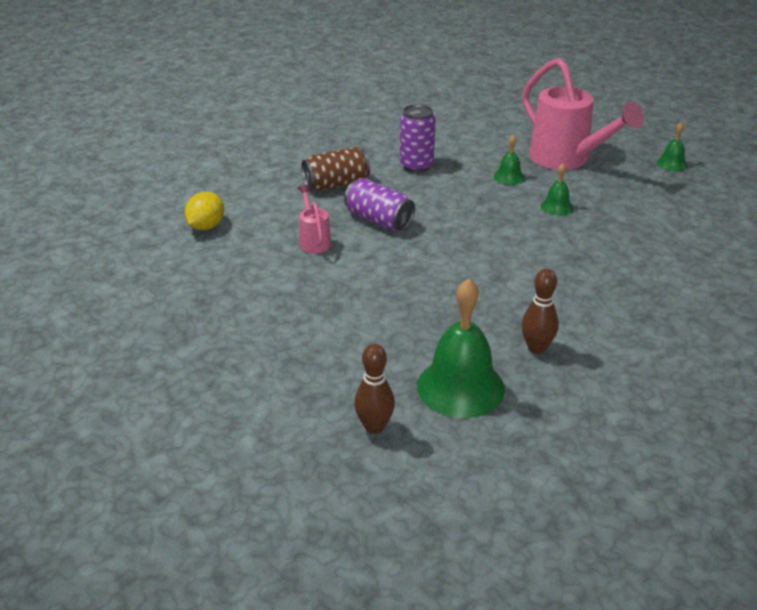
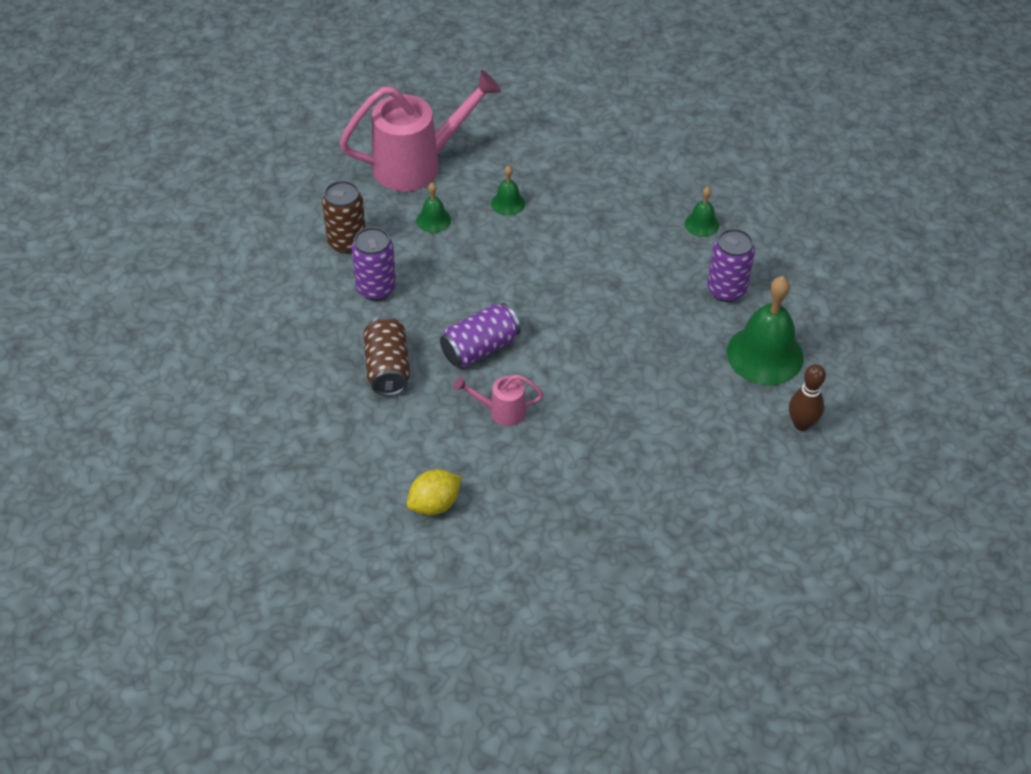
camera: 75 degrees left, 15 degrees up
yellow lemon [185,192,224,230] -> yellow lemon turned 75 degrees counterclockwise [407,469,461,515]
brown bowling pin [522,269,559,354] -> purple can [707,229,755,302]
green bell [657,123,688,172] -> green bell moved to [685,187,719,237]
none -> brown can [322,181,366,254]

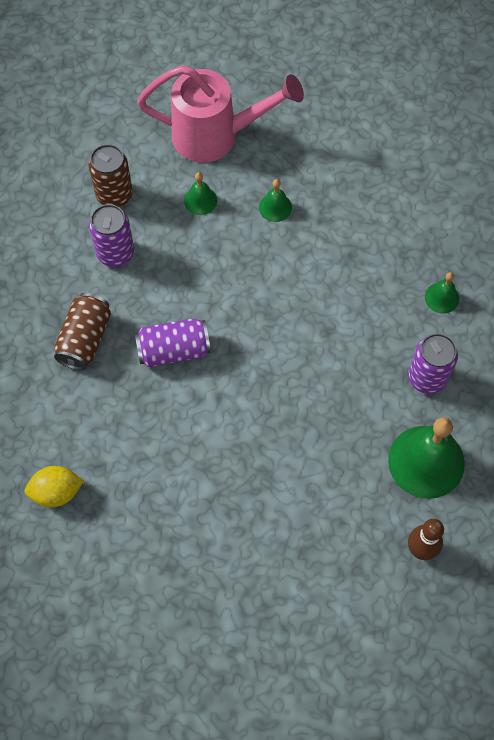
camera: 25 degrees right, 15 degrees up
pink watering can [453,374,544,426] -> none

